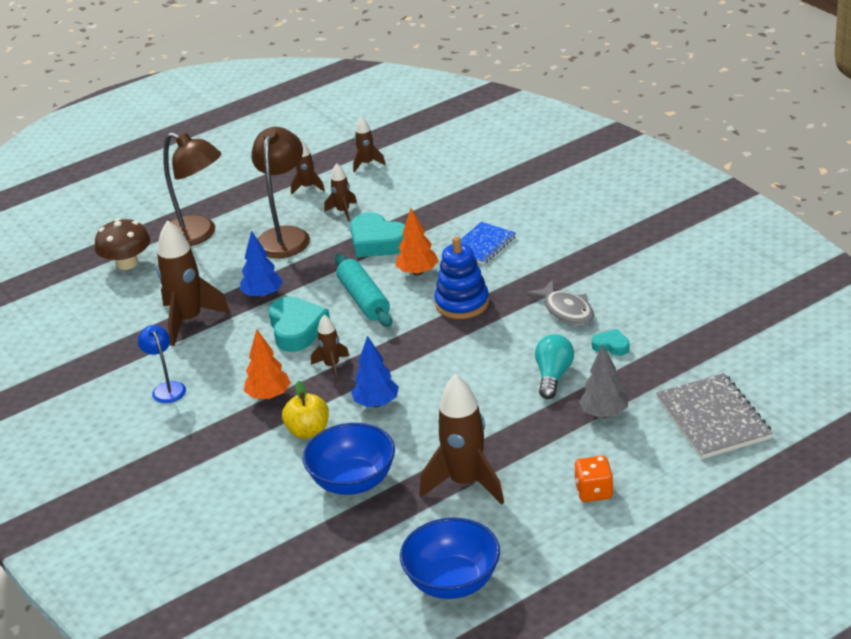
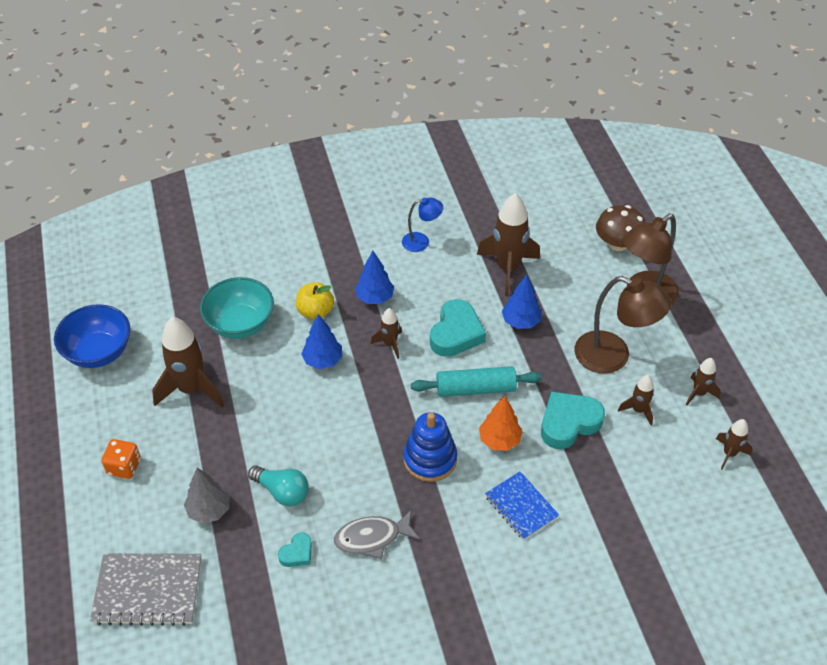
camera: 105 degrees right, 15 degrees up
orange tree [244,329,291,400] -> blue tree [355,251,394,304]
turquoise heart [269,296,330,352] -> turquoise heart turned 75 degrees counterclockwise [430,299,486,357]
blue bowl [303,423,395,495] -> turquoise bowl [200,277,274,339]

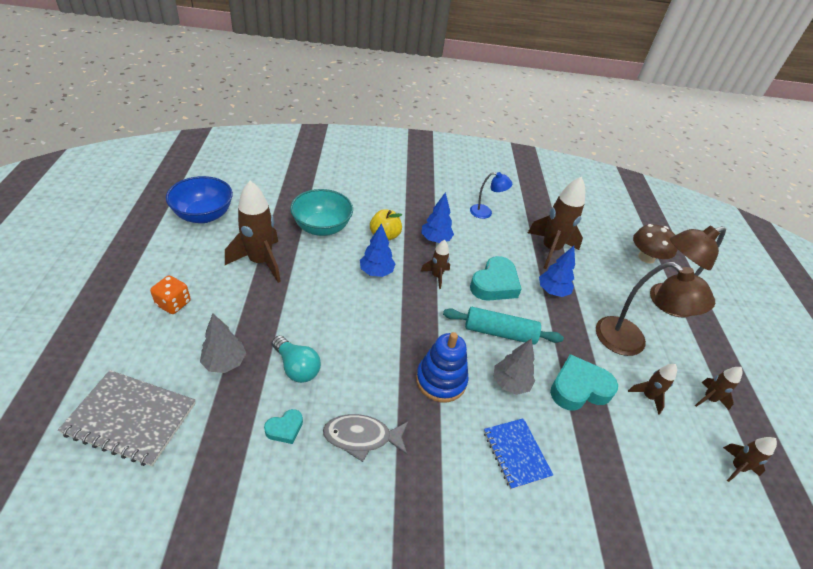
camera: 10 degrees right, 5 degrees down
orange tree [479,396,523,451] -> grey tree [493,338,535,395]

